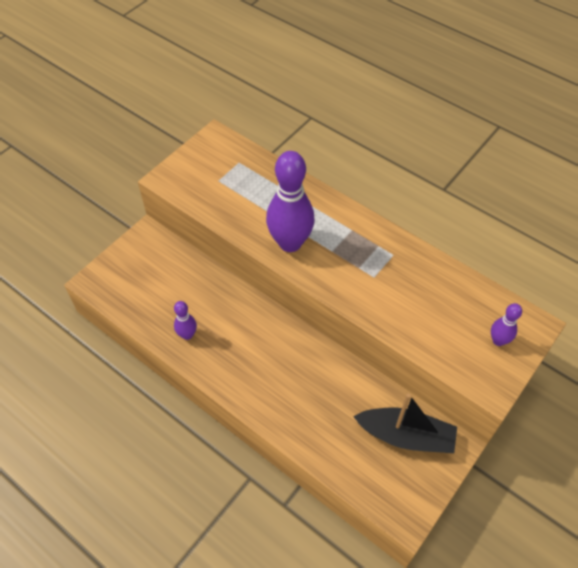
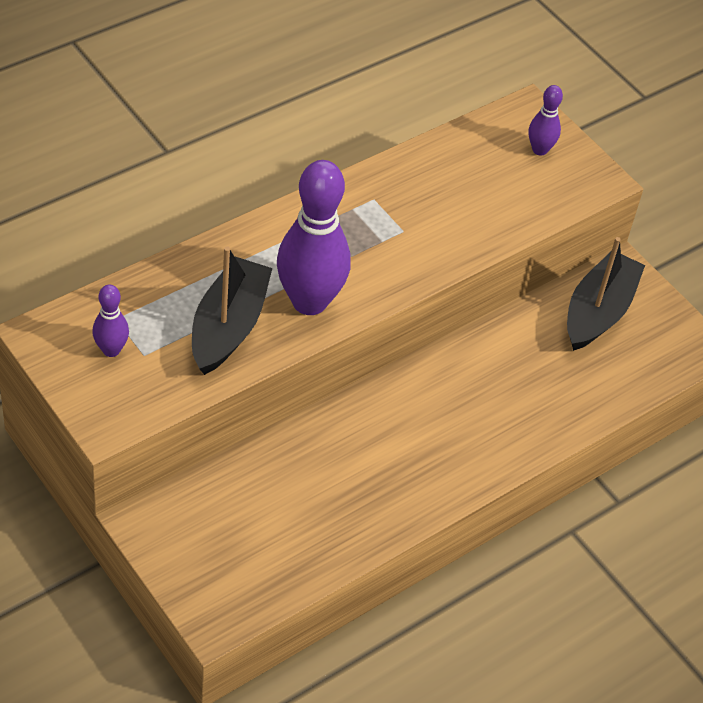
camera: 80 degrees left, 5 degrees down
purple bowling pin [174,301,197,340] -> purple bowling pin moved to [92,285,129,357]
none -> black boat [192,246,272,375]

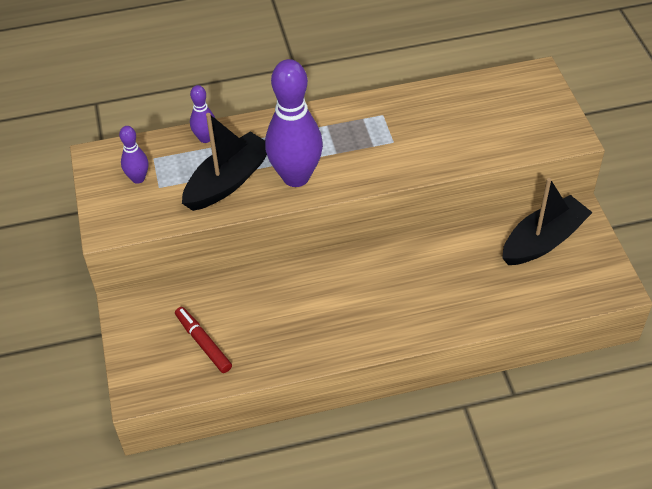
camera: 30 degrees right, 0 degrees up
purple bowling pin [529,85,563,156] -> purple bowling pin moved to [190,85,215,143]
none -> red marker [175,307,232,373]

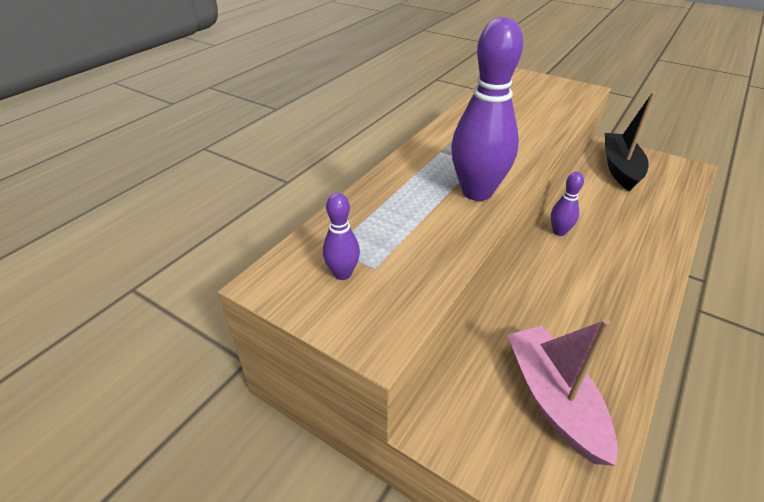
camera: 45 degrees left, 10 degrees down
red marker [175,307,232,373] -> pink boat [507,319,618,466]
black boat [182,113,267,211] -> none
purple bowling pin [190,85,215,143] -> purple bowling pin moved to [551,172,584,236]

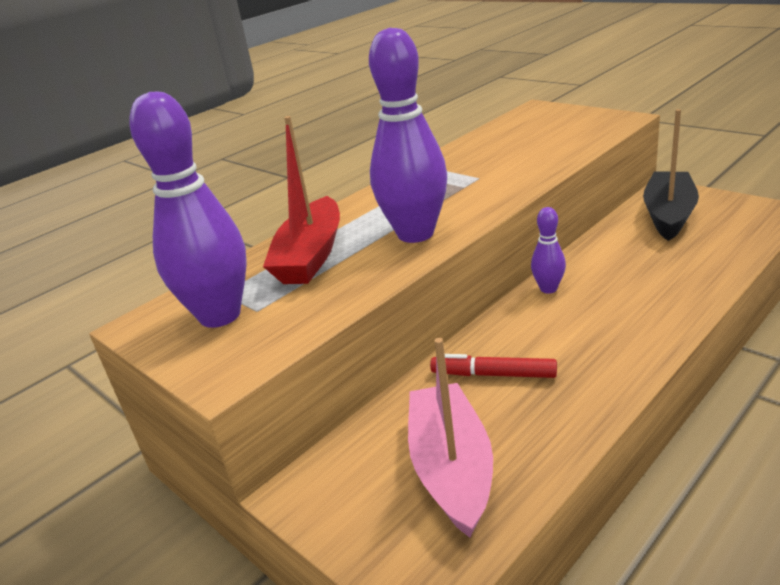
camera: 15 degrees right, 10 degrees down
purple bowling pin [323,193,360,280] -> purple bowling pin [129,91,247,328], size x2.08
none -> red boat [263,116,340,284]
none -> red marker [430,354,557,378]

